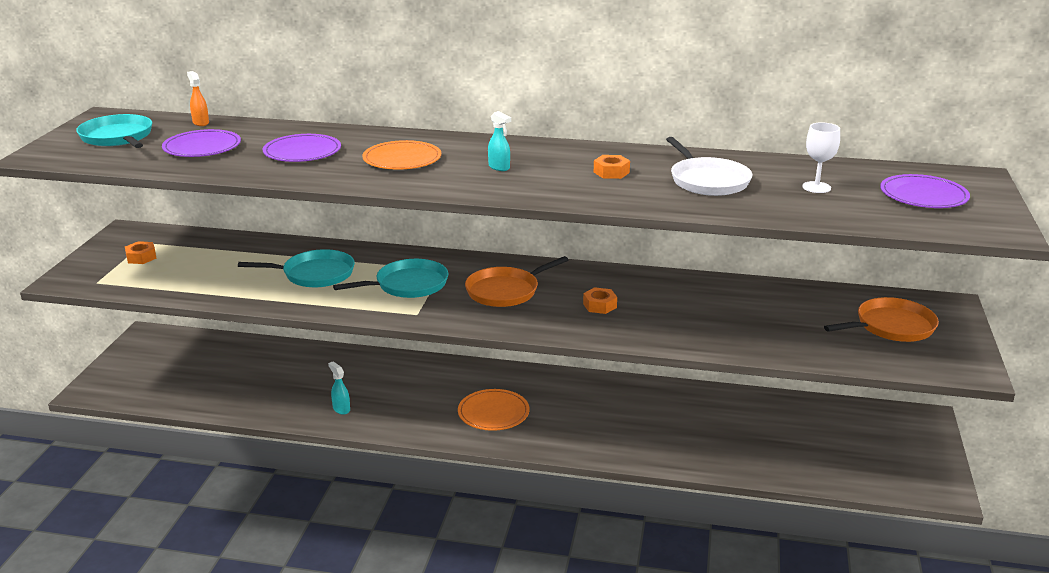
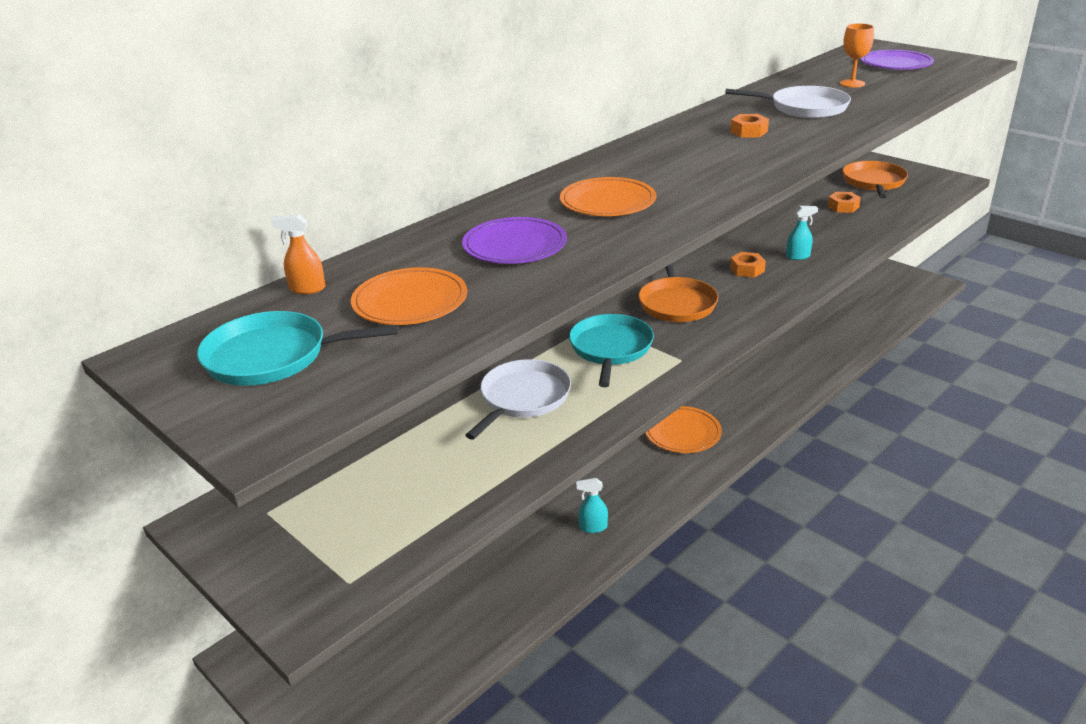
camera: 55 degrees left, 5 degrees up
orange nut [125,241,157,264] -> orange nut moved to [828,192,861,213]
purple plate [162,129,241,157] -> orange plate [351,267,467,325]
turquoise pan [238,249,355,287] -> white pan [465,359,571,440]
turquoise spray bottle [488,111,511,171] -> turquoise spray bottle moved to [786,206,818,260]
white goblet [802,122,840,193] -> orange goblet [840,23,874,88]

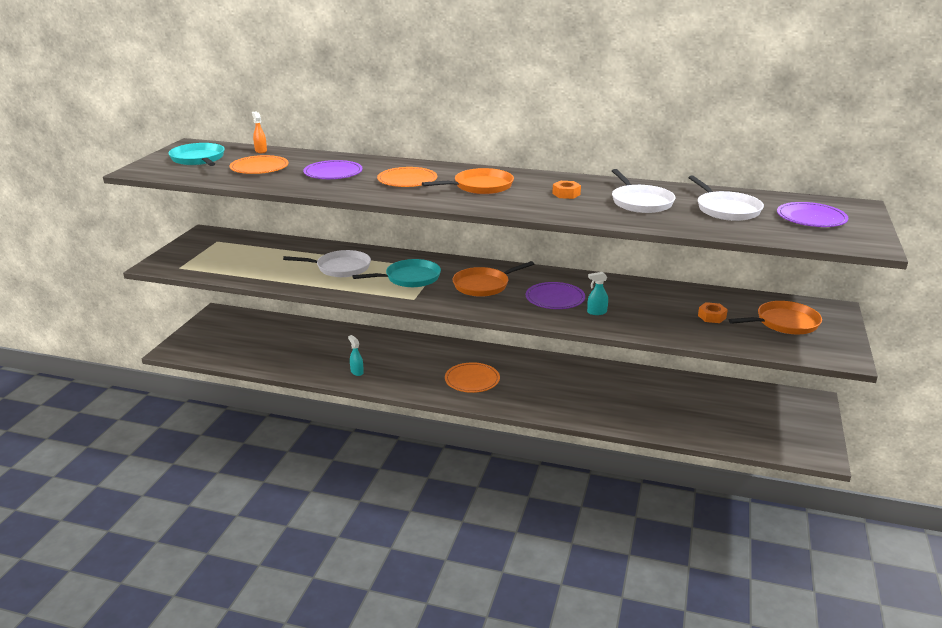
camera: 60 degrees right, 5 degrees down
orange nut [730,252,766,278] -> purple plate [526,282,585,309]
turquoise spray bottle [786,206,818,260] -> turquoise spray bottle turned 120 degrees clockwise [587,272,608,315]
orange goblet [840,23,874,88] -> white pan [688,175,764,221]
none -> orange pan [422,168,514,194]

